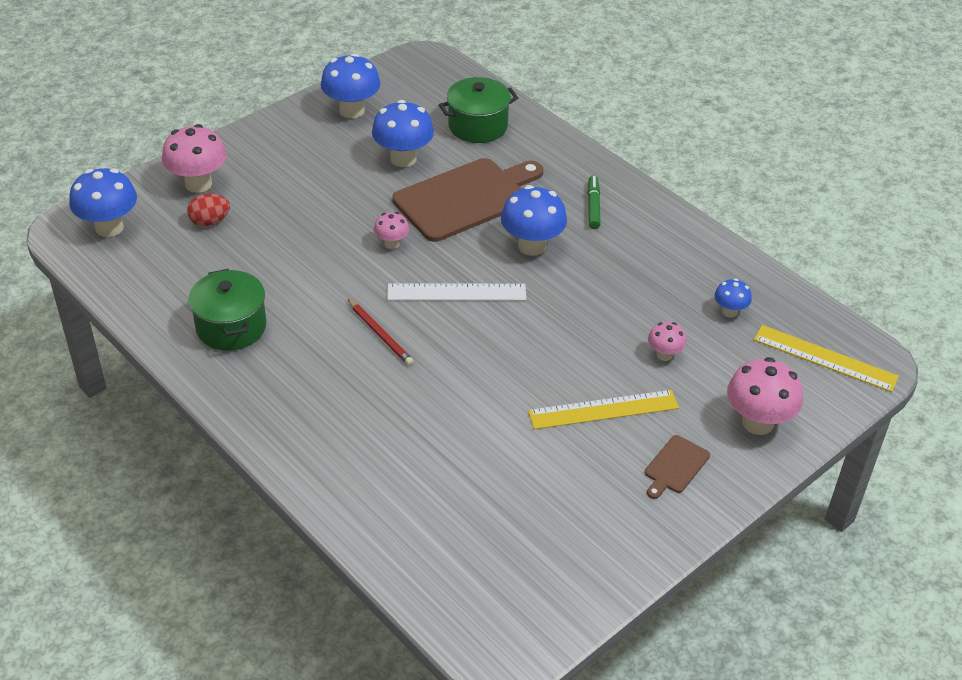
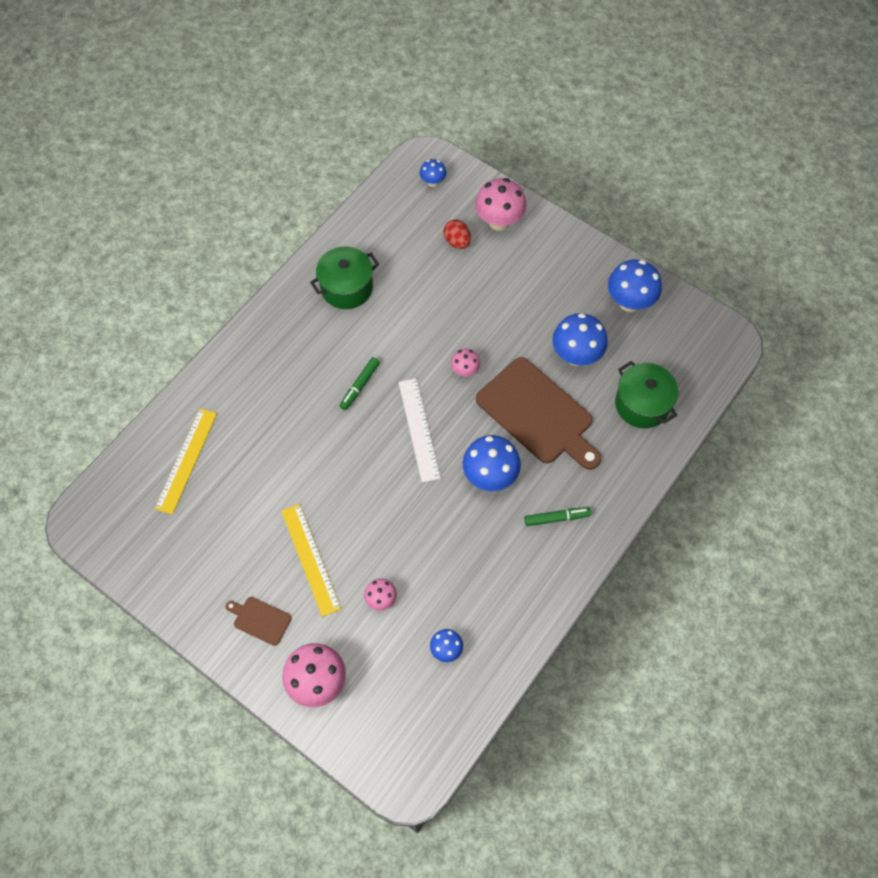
camera: 80 degrees right, 20 degrees up
blue mushroom [69,168,137,237] -> blue mushroom [420,159,447,187], size x0.54
red pencil [348,299,414,365] -> green marker [340,357,380,410]
yellow ruler [754,325,899,392] -> yellow ruler moved to [155,408,217,515]

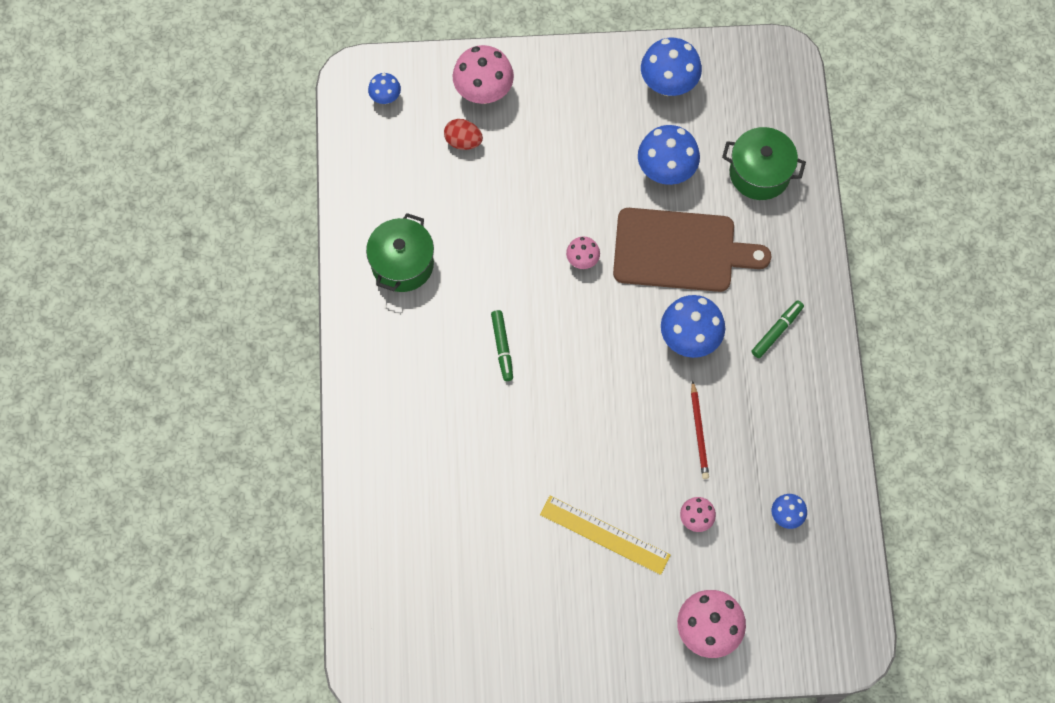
camera: 40 degrees left, 5 degrees up
yellow ruler [155,408,217,515] -> none
brown cutting board [225,597,292,646] -> none
white ruler [399,378,441,483] -> none
none -> red pencil [691,380,709,479]

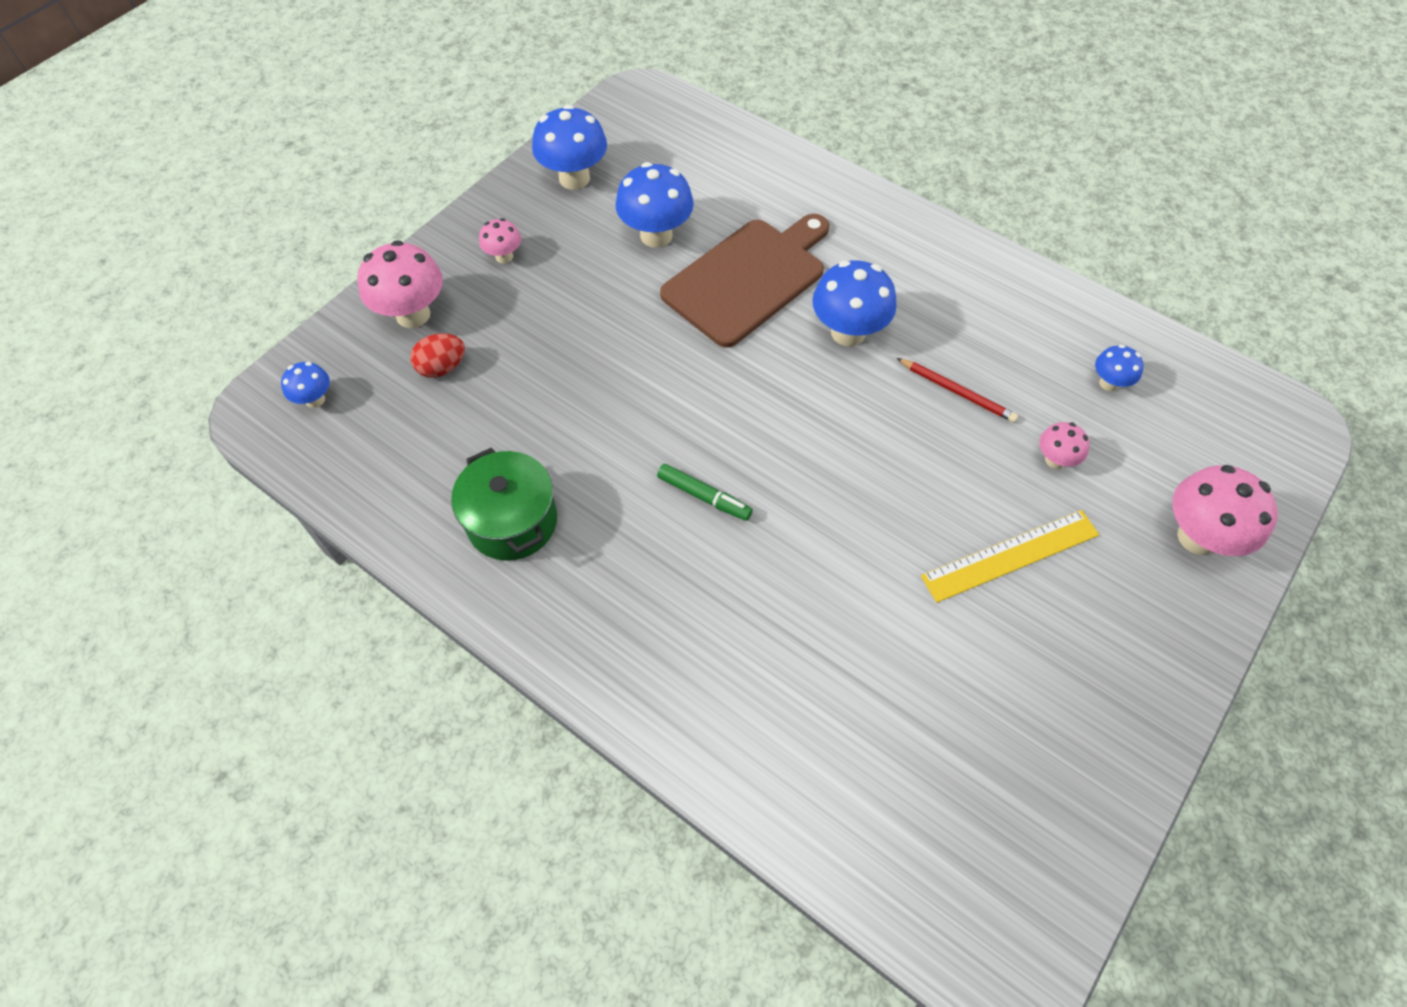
camera: 50 degrees left, 10 degrees down
pink mushroom [566,236,600,269] -> pink mushroom moved to [479,218,521,263]
green pot [722,127,806,200] -> none
green marker [751,300,804,358] -> none

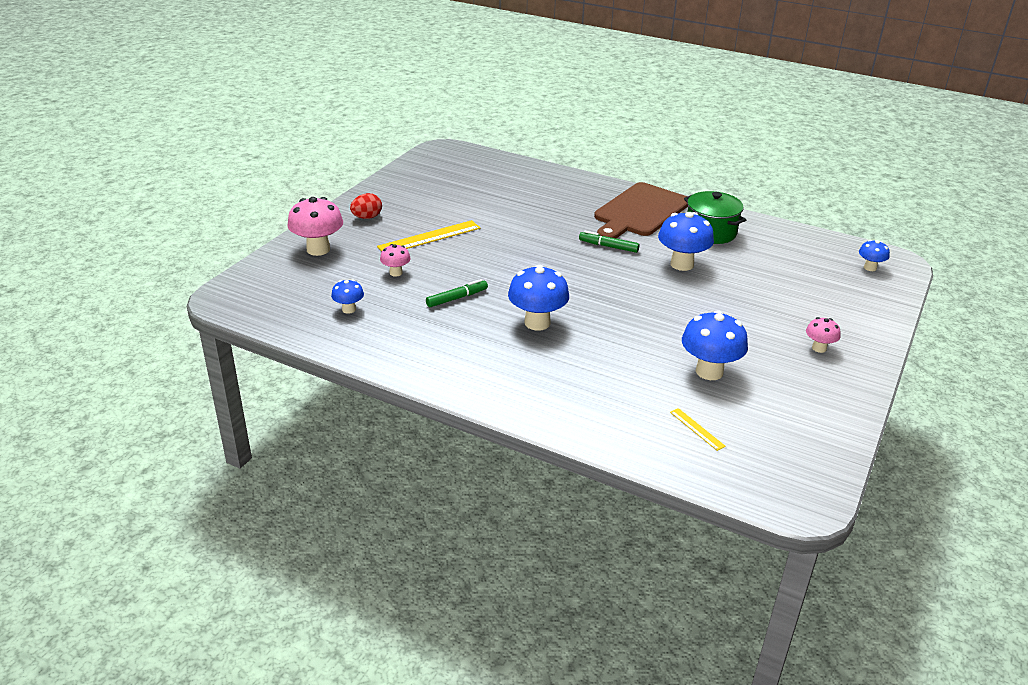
camera: 170 degrees right, 25 degrees down
pink mushroom [357,240,443,328] -> none
red egg [411,333,465,378] -> red egg moved to [350,193,382,219]
blue mushroom [532,105,607,190] -> blue mushroom moved to [658,212,714,271]
brown cutting board [660,214,830,348] -> brown cutting board moved to [594,182,688,239]
red pencil [897,358,1018,423] -> green marker [426,279,488,307]
none -> yellow ruler [670,408,726,451]

